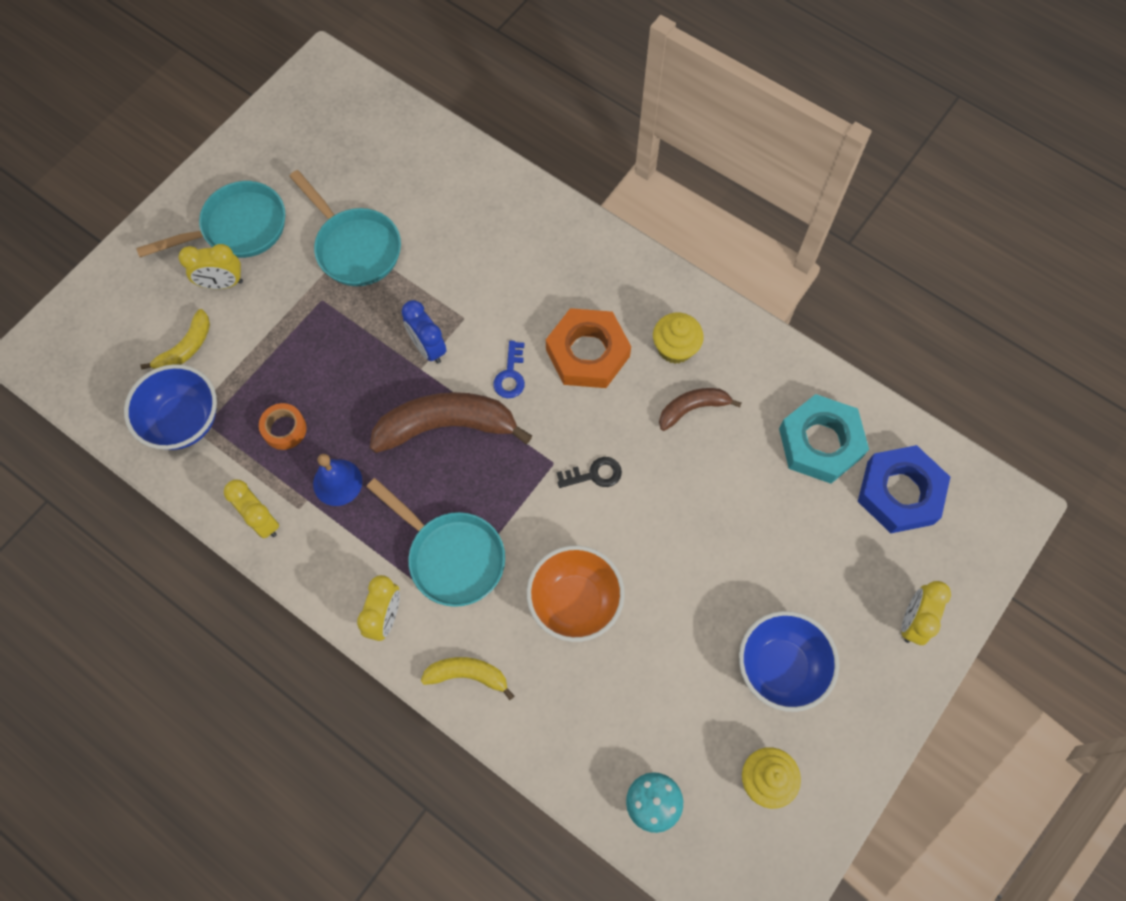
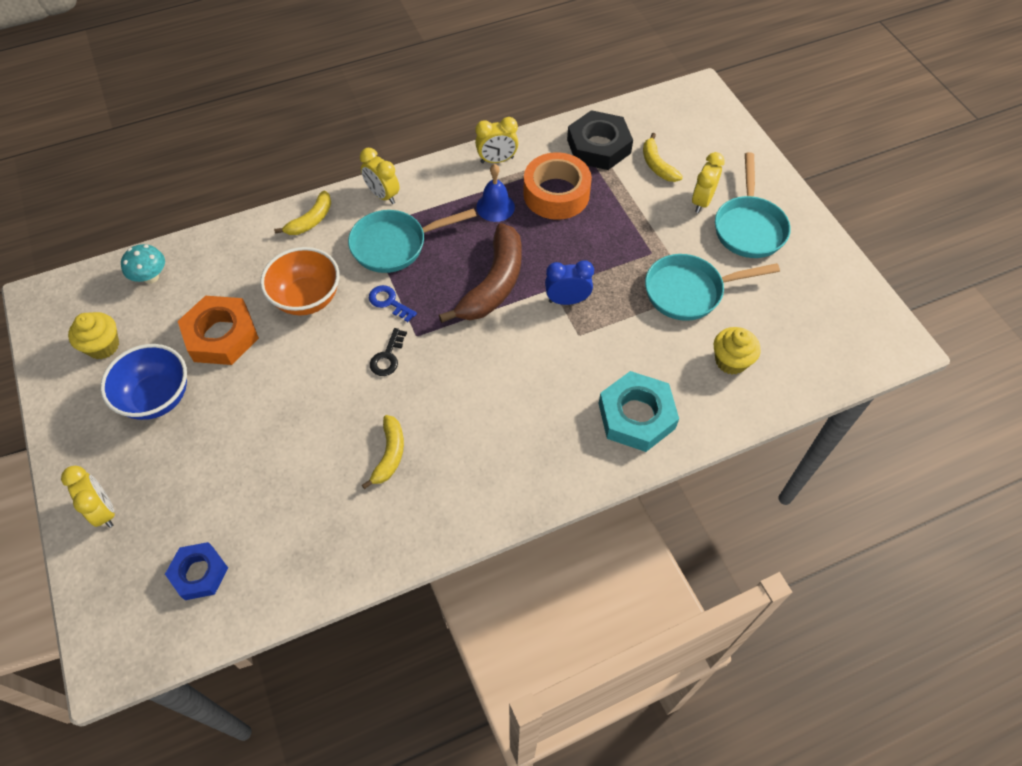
camera: 120 degrees right, 10 degrees down
blue bowl [124,364,217,450] -> black nut [567,110,633,170]
orange tape [259,403,307,450] -> orange tape [523,152,592,220], size x1.93
blue key [493,341,525,398] -> blue key moved to [369,285,417,322]
orange nut [546,308,631,388] -> orange nut moved to [178,296,259,365]
yellow cupcake [653,313,704,364] -> yellow cupcake moved to [714,327,761,375]
brown banana [659,388,742,431] -> yellow banana [362,415,404,489]
turquoise nut [779,394,869,484] -> turquoise nut moved to [598,371,679,452]
blue nut [858,445,950,533] -> blue nut [165,542,228,600], size x0.65

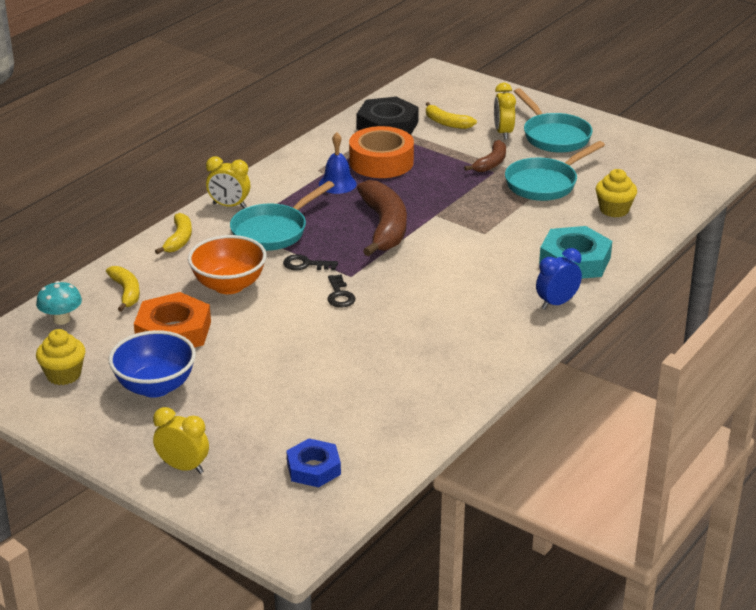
camera: 30 degrees left, 25 degrees down
yellow banana [362,415,404,489] -> yellow banana moved to [106,266,140,312]
blue key [369,285,417,322] -> black key [283,254,338,270]
yellow clock [475,117,518,163] -> none
blue clock [545,260,594,305] -> blue clock moved to [536,248,582,309]
none -> brown banana [464,140,506,172]

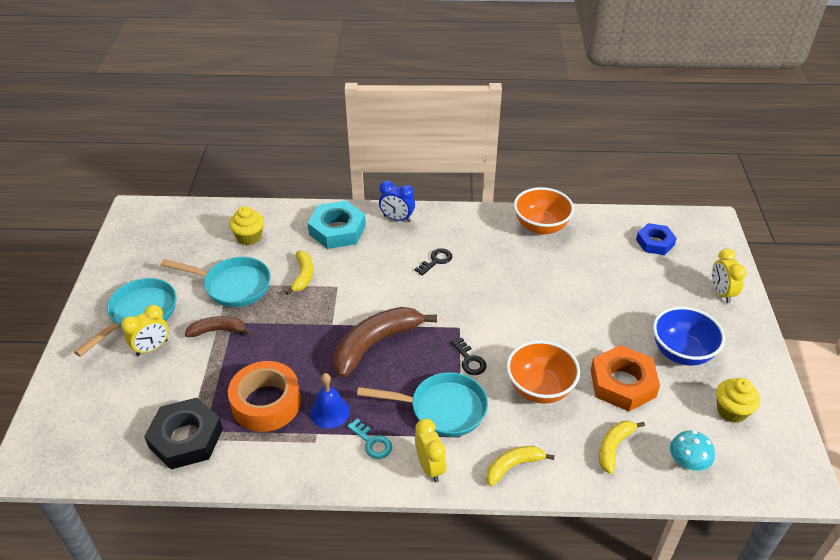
camera: 125 degrees left, 10 degrees up
black key [327,274,356,308] -> black key moved to [415,248,452,276]
yellow banana [426,102,477,129] -> yellow banana moved to [285,251,313,295]
none -> turquoise key [347,419,392,459]
none -> orange bowl [514,187,574,235]

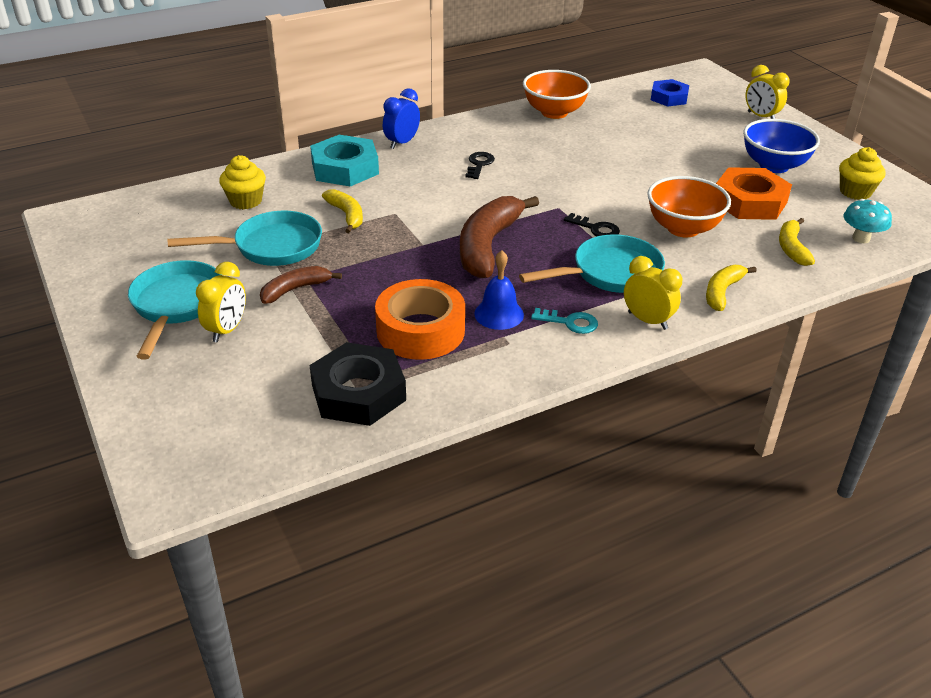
camera: 30 degrees left, 5 degrees down
blue clock [379,181,415,222] -> blue clock turned 135 degrees clockwise [383,88,420,149]

